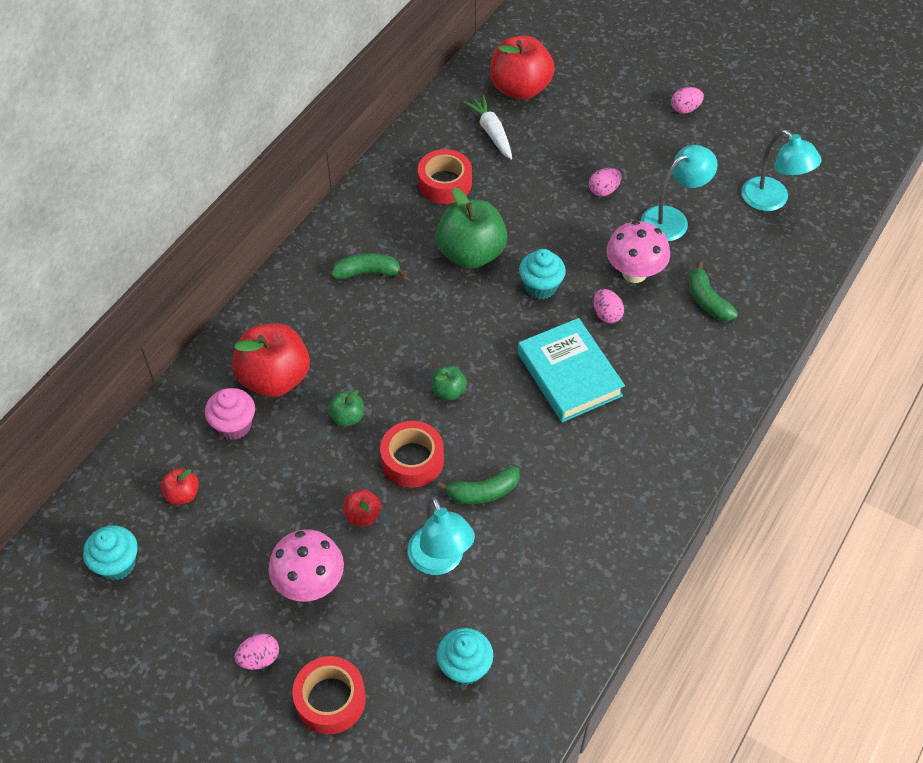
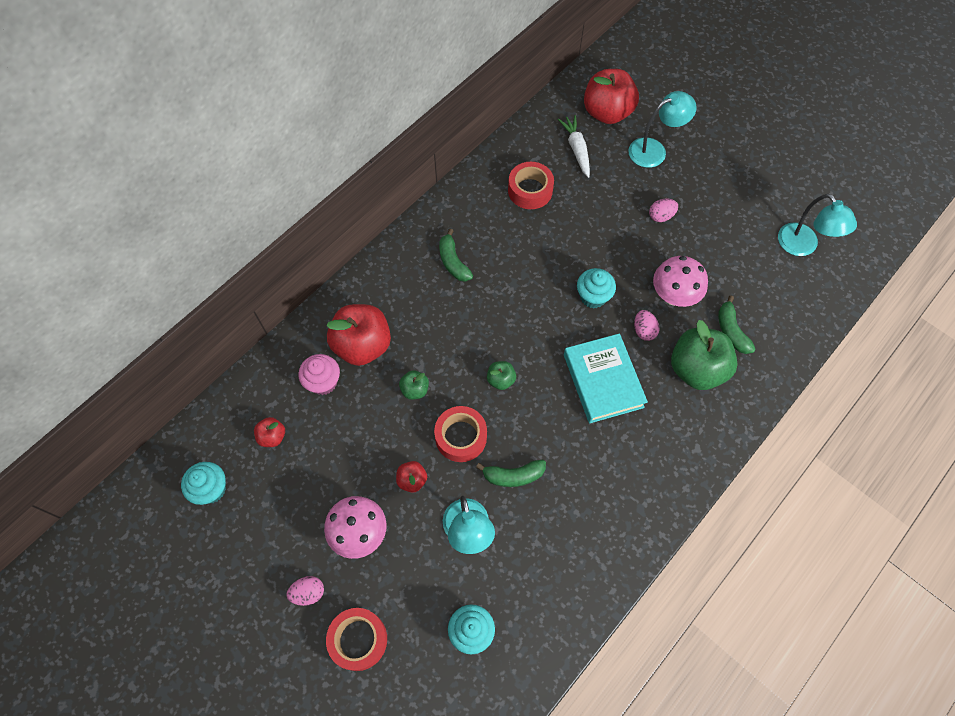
camera: 10 degrees right, 10 degrees up
green banana [332,253,407,279] -> green banana turned 120 degrees counterclockwise [439,229,473,282]
green apple [436,188,507,269] -> green apple moved to [671,320,738,390]
turquoise lamp [641,145,718,241] -> turquoise lamp moved to [628,91,697,168]
pink egg [671,87,704,114] -> none

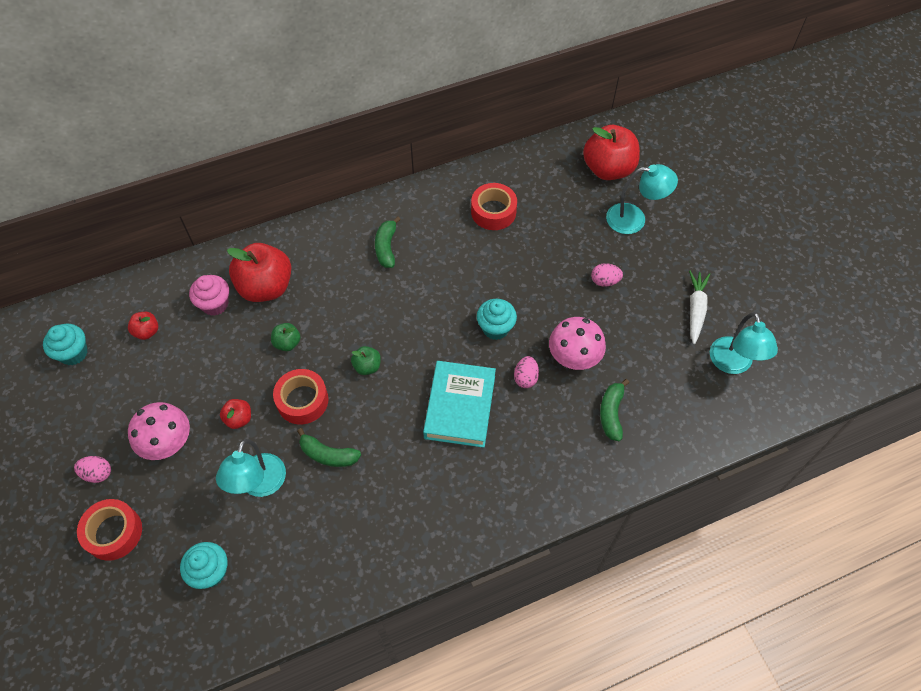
camera: 25 degrees right, 5 degrees down
white carrot [558,115,590,178] -> white carrot moved to [689,270,710,344]
green apple [671,320,738,390] -> none

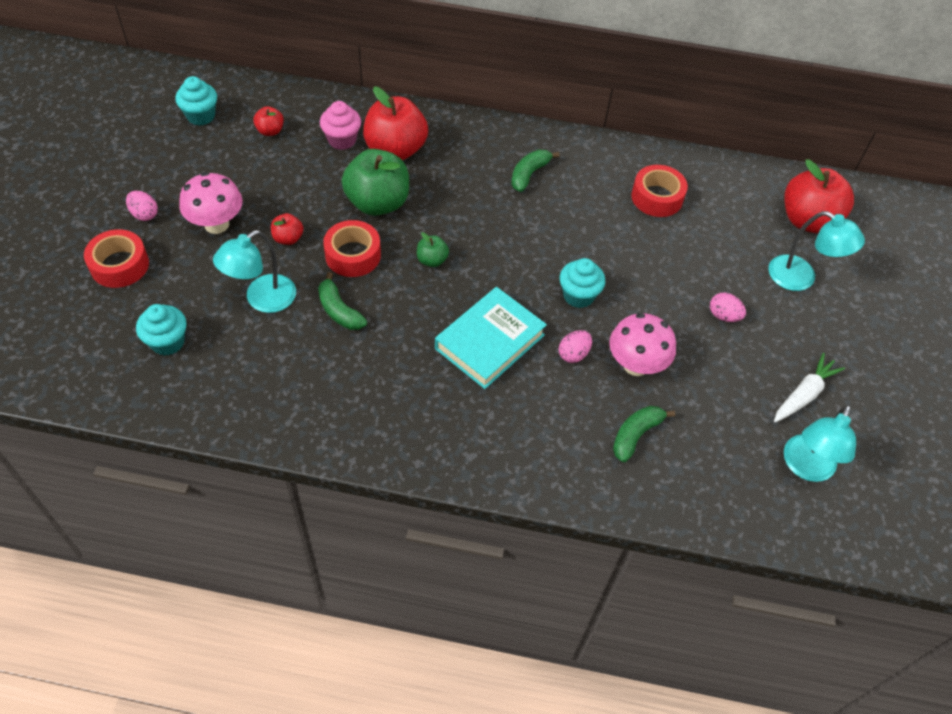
camera: 30 degrees right, 5 degrees down
green apple [271,323,301,351] -> green apple [342,149,409,216], size x2.14

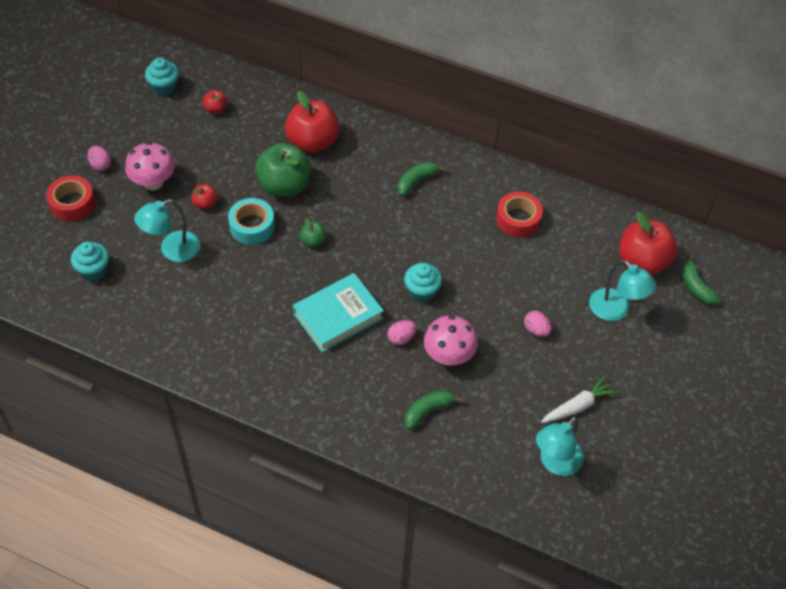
camera: 15 degrees right, 0 degrees up
green banana [318,272,367,330] -> green banana moved to [682,255,721,306]
pink cupcake [320,101,361,150] -> none
red tape [323,220,381,277] -> turquoise tape [228,198,275,245]

